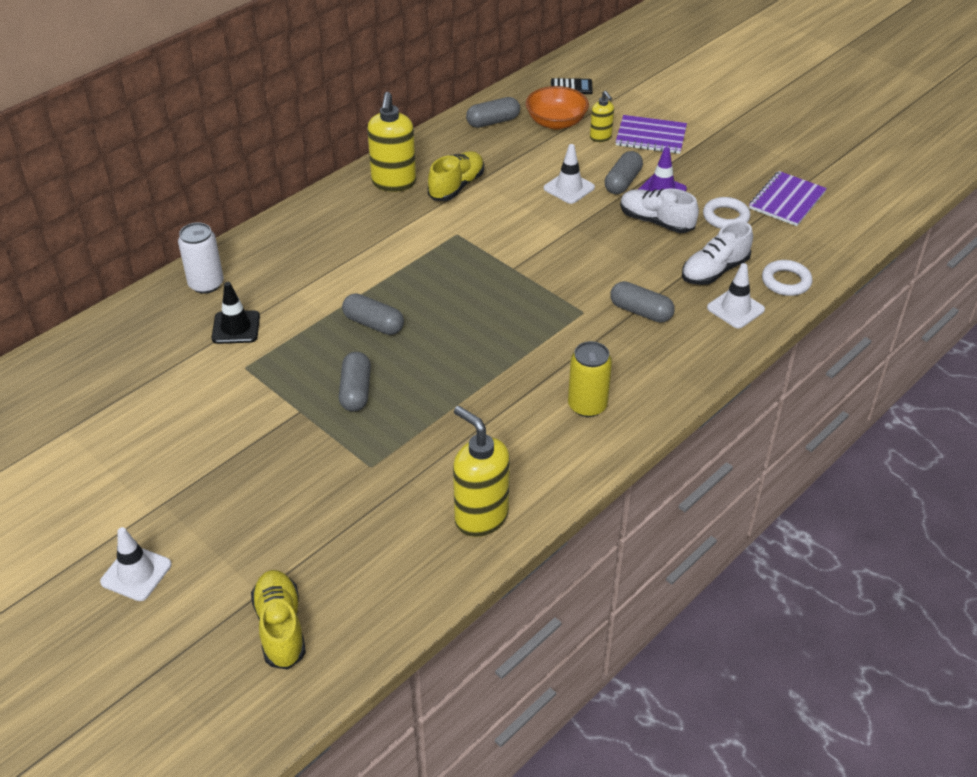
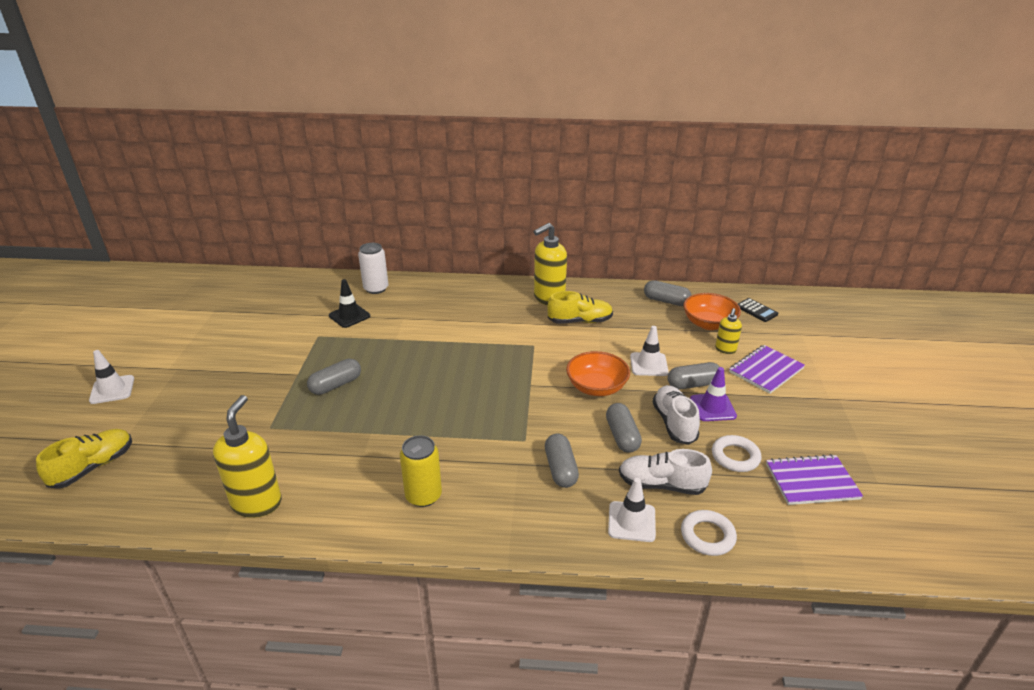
camera: 50 degrees right, 10 degrees down
grey capsule [342,293,404,335] -> grey capsule moved to [606,403,642,453]
purple notebook [616,115,687,154] -> purple notebook turned 75 degrees clockwise [729,345,805,394]
none -> orange bowl [566,351,630,396]

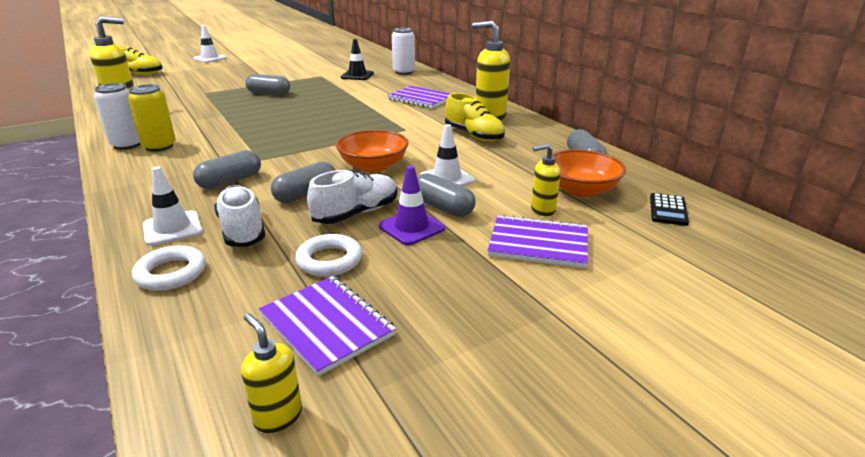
camera: 55 degrees right, 5 degrees down
none -> white can [94,83,140,150]
none -> yellow soap dispenser [241,313,302,433]
none -> purple notebook [387,86,451,108]

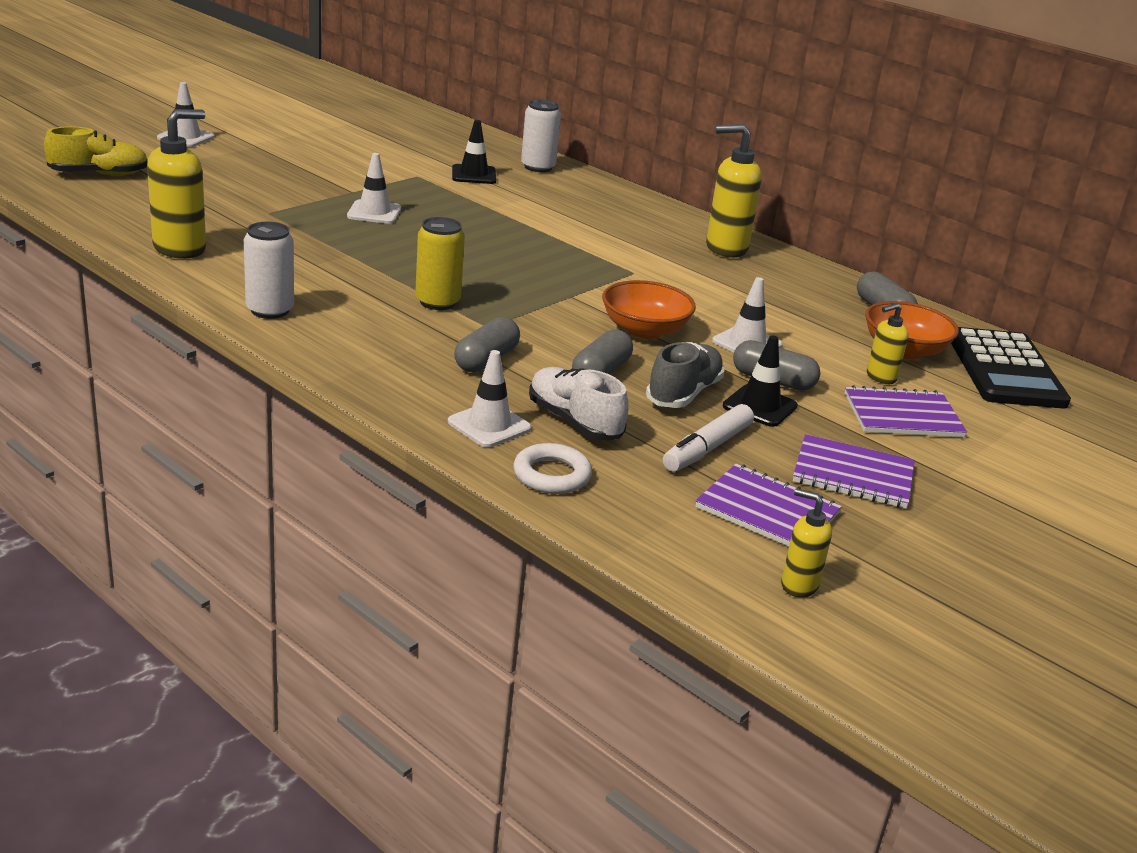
camera: 20 degrees left, 0 degrees up
yellow can [128,84,176,152] -> yellow can moved to [415,217,465,310]
grey capsule [245,74,290,95] -> white traffic cone [347,153,401,224]
white ring [295,234,362,277] -> white marker [663,404,754,472]
white shoe [307,170,398,224] -> grey shoe [646,342,725,408]
purple traffic cone [379,165,445,245] -> black traffic cone [723,336,798,427]
purple notebook [387,86,451,108] -> purple notebook moved to [793,434,915,508]
yellow shoe [445,93,505,141] -> none
black calculator [650,193,689,226] -> black calculator [951,327,1071,408], size x2.25

